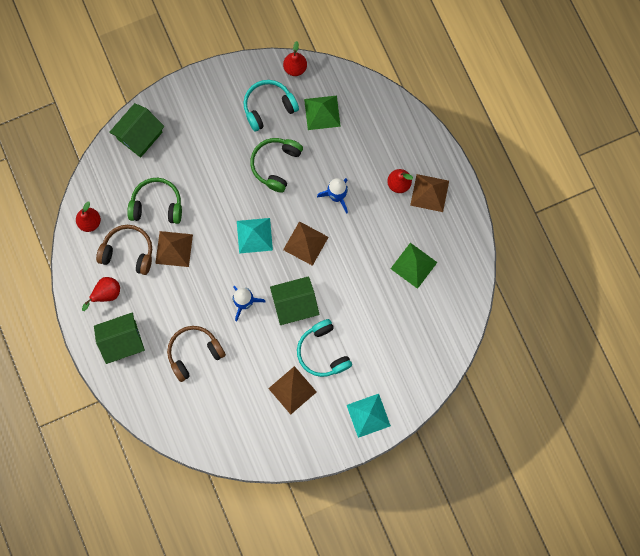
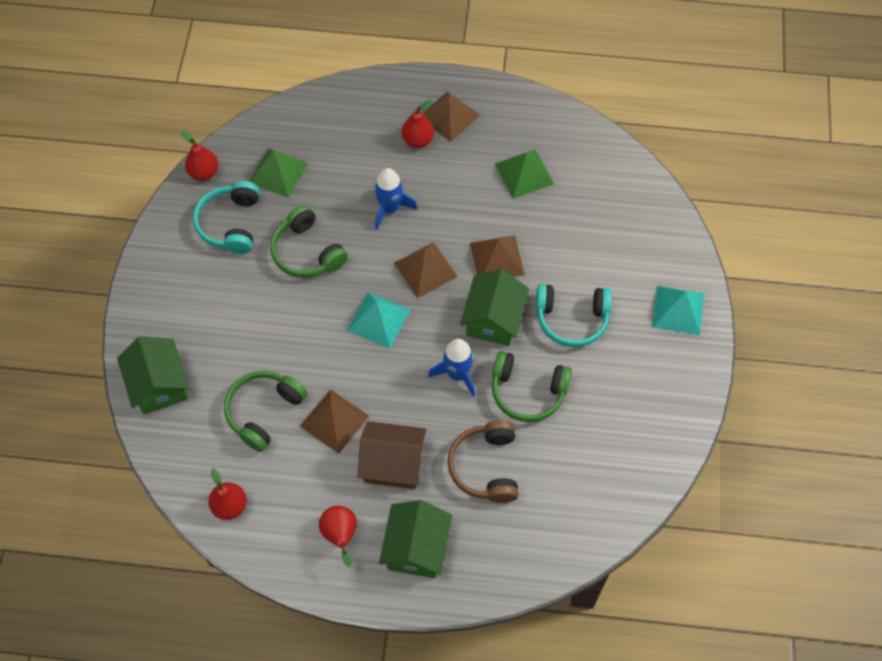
camera: 60 degrees left, 15 degrees down
brown headphones [96,225,152,275] -> none
brown pyramid [268,366,316,415] -> brown pyramid moved to [470,235,525,277]
none -> brown house [357,421,426,489]
none -> green headphones [492,351,572,422]

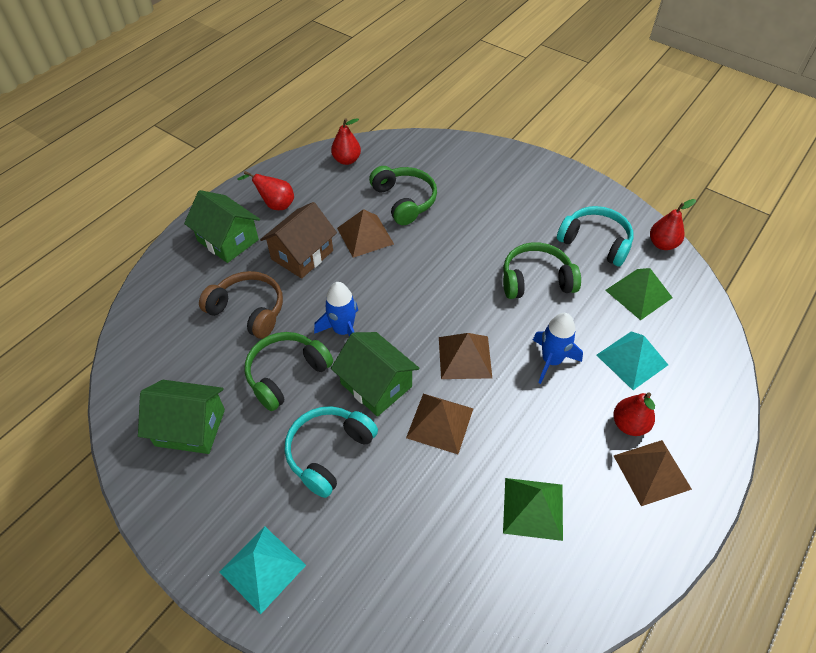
camera: 120 degrees right, 10 degrees down
green house [117,336,189,415] -> green house moved to [138,380,225,454]
turquoise pyramid [347,292,410,349] -> turquoise pyramid moved to [597,331,668,390]

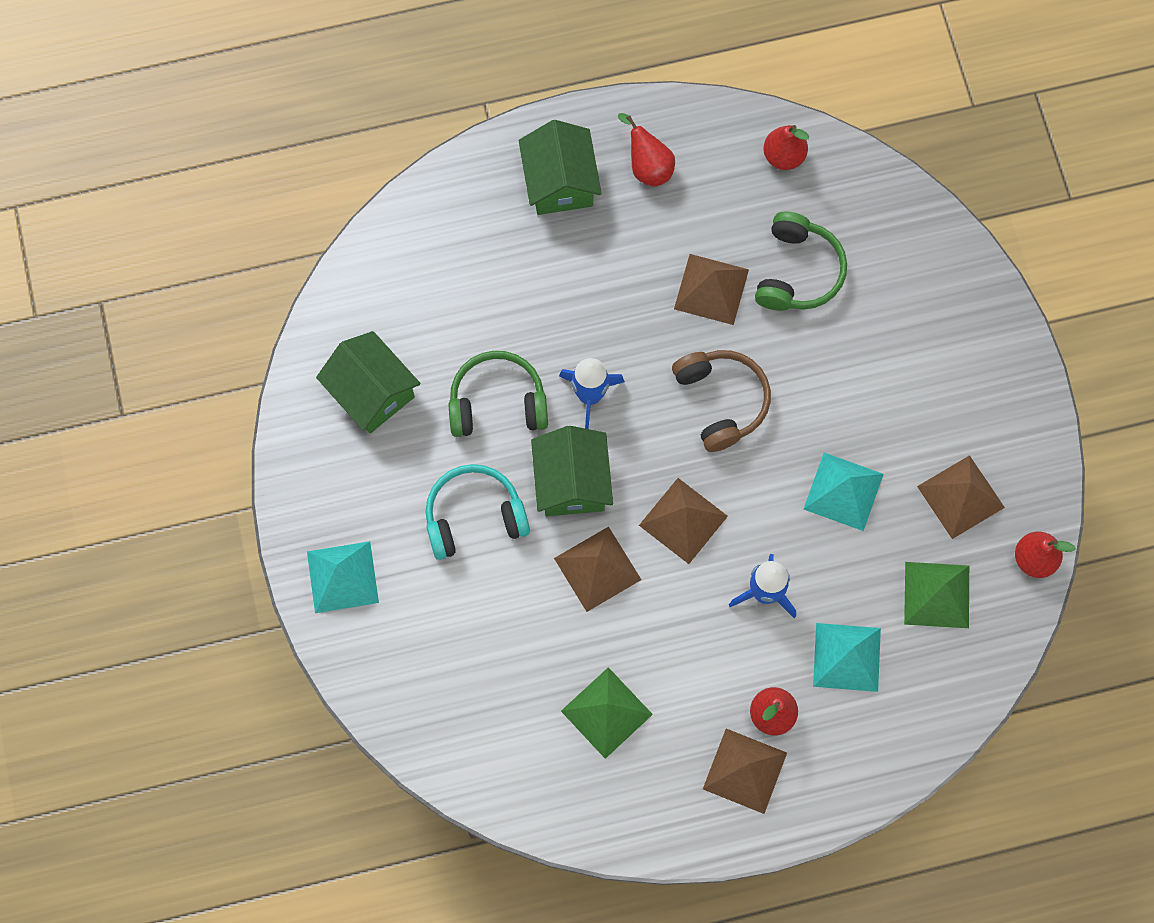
camera: 40 degrees right, 20 degrees up
brown headphones [199,271,283,339] -> brown headphones moved to [672,350,771,452]
brown house [260,202,337,279] -> none
green headphones [503,242,581,299] -> turquoise pyramid [804,453,884,531]
turquoise headphones [557,206,633,266] -> brown pyramid [917,455,1005,539]

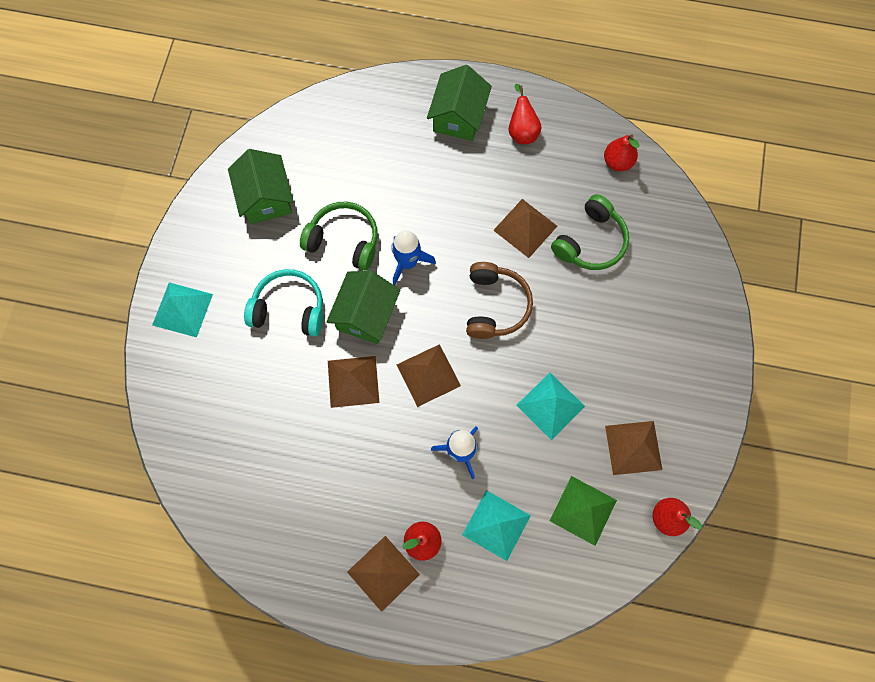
camera: 25 degrees right, 0 degrees up
green pyramid [561,667,653,759] -> none

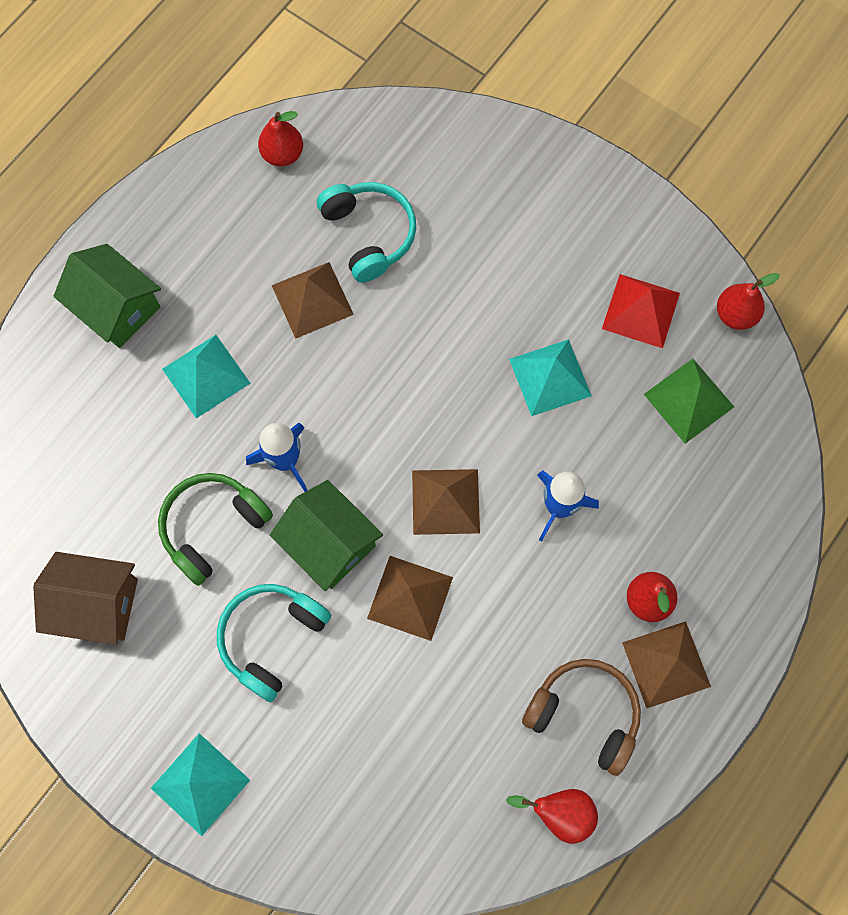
camera: 65 degrees left, 0 degrees up
green house [228,149,293,224] -> brown house [33,552,138,645]
turquoise pyramid [462,490,531,561] -> turquoise pyramid moved to [162,335,250,419]
brown headphones [466,262,533,339] -> brown headphones moved to [522,659,641,776]
red pear [509,84,542,144] -> red pear moved to [506,789,598,844]
green headphones [551,194,629,270] -> turquoise headphones [317,182,416,283]
brown pyramid [605,421,662,475] -> red pyramid [602,274,680,348]

